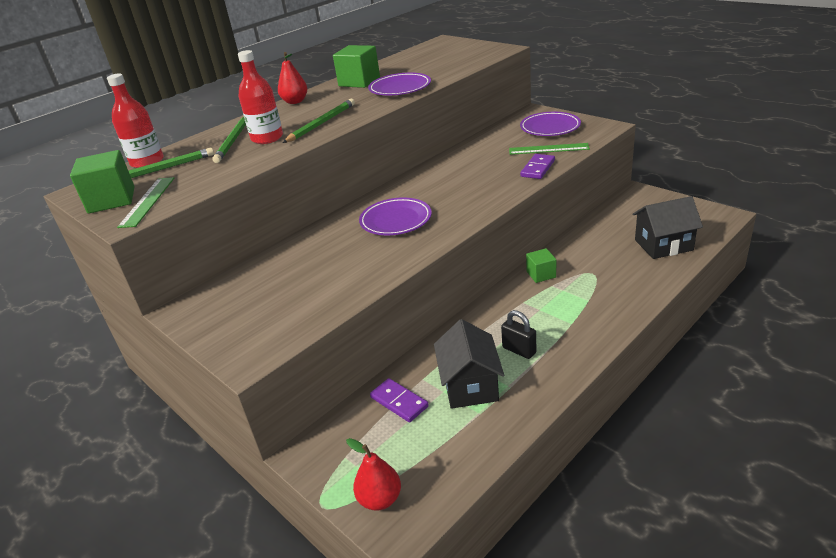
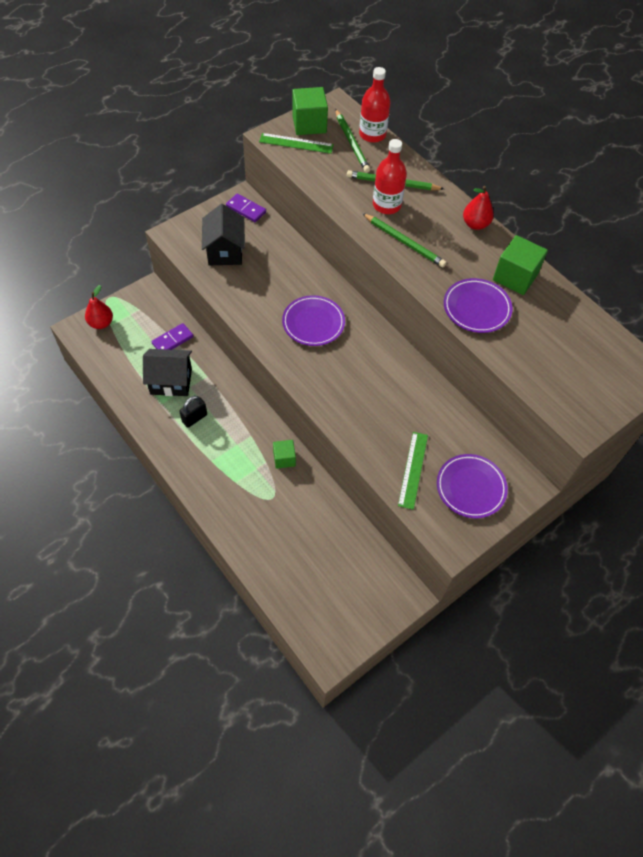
camera: 90 degrees right, 25 degrees up
purple domino [520,154,555,179] -> purple domino moved to [226,193,266,222]
black house [632,196,703,259] -> black house moved to [202,204,245,265]

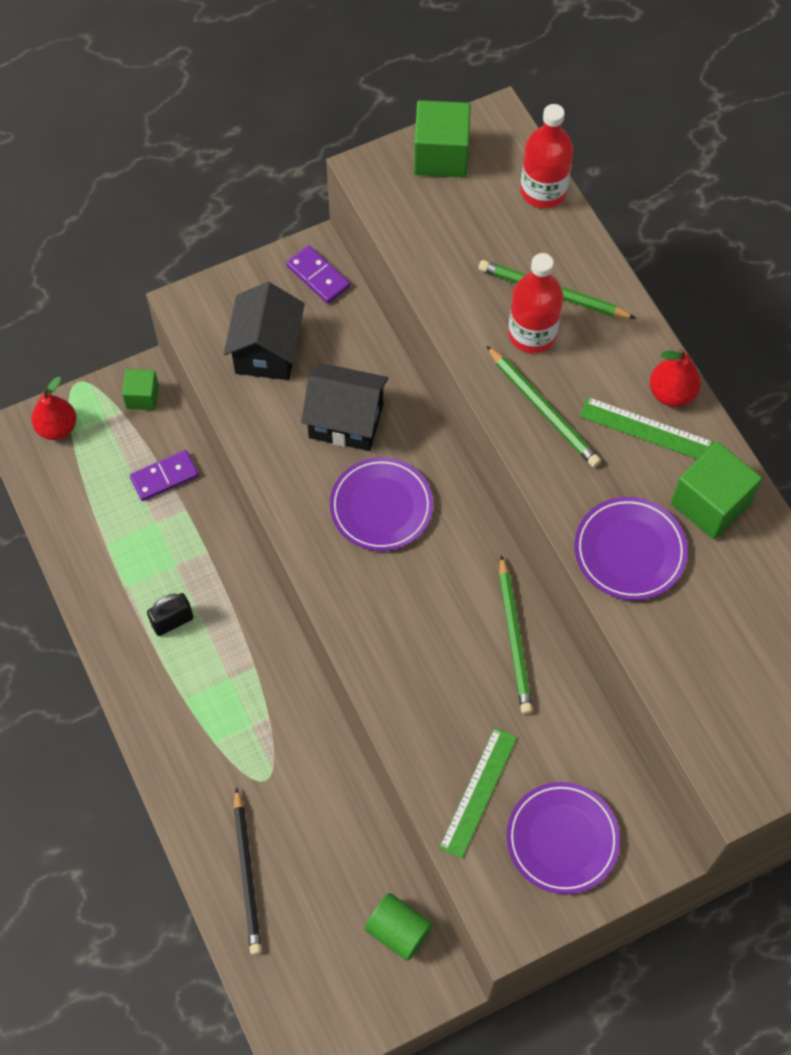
camera: 15 degrees right, 5 degrees up
black house [143,349,192,396] -> black house moved to [301,363,389,451]
green ruler [259,133,334,154] -> green ruler moved to [580,397,714,459]
green cube [273,440,296,469] -> green cube moved to [122,369,159,410]
green pencil [335,109,370,173] -> green pencil moved to [499,555,533,714]
none -> black pencil [233,787,262,955]
none -> green cylinder [365,893,433,961]

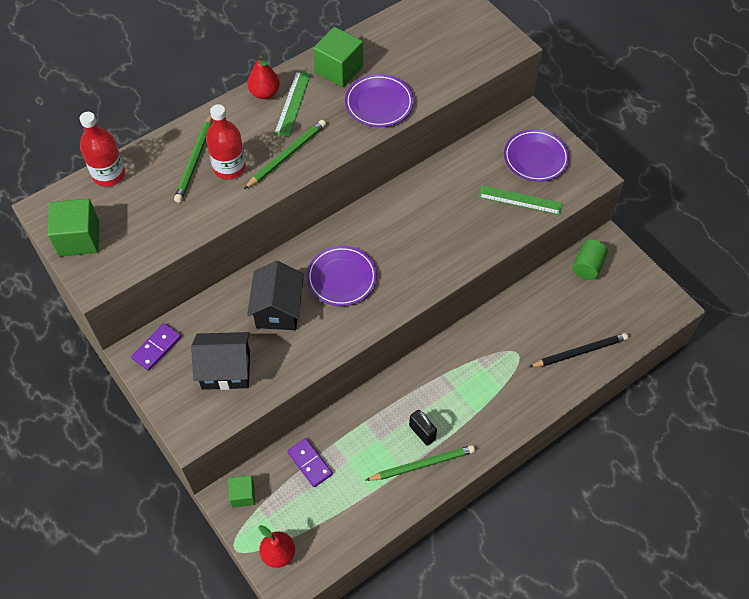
camera: 100 degrees left, 5 degrees down
green pencil [499,555,533,714] -> green pencil moved to [365,445,475,481]

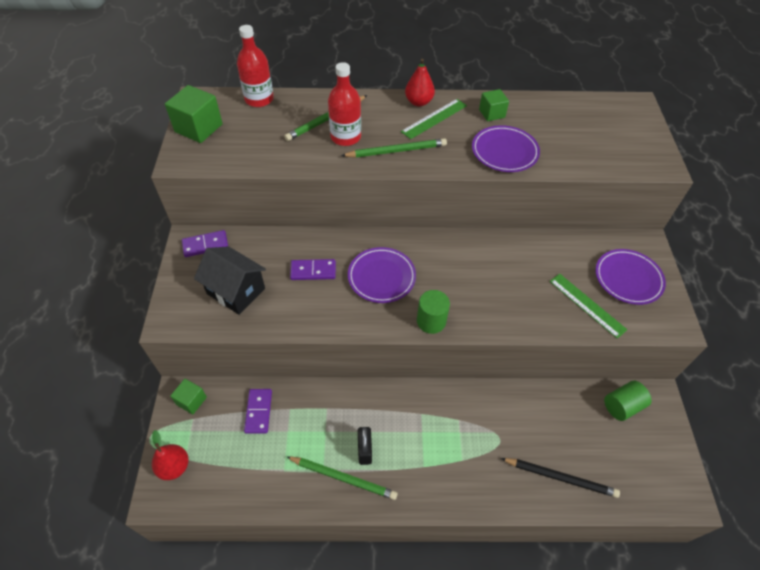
camera: 35 degrees right, 5 degrees down
black house [247,261,304,330] -> purple domino [290,259,336,280]
green cube [313,27,363,87] -> green cube [479,89,509,121], size x0.61
none -> green cylinder [417,290,450,334]

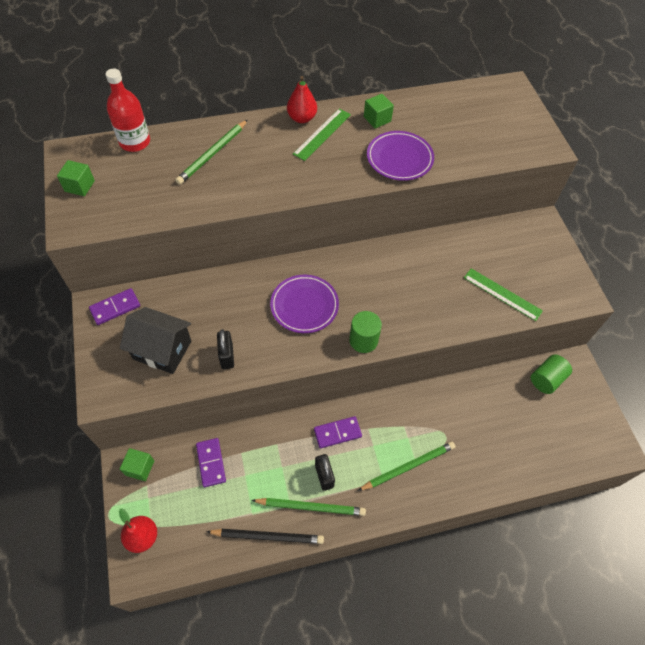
camera: 15 degrees left, 5 degrees up
green cube [165,85,223,143] -> green cube [57,160,95,196], size x0.61
purple domino [290,259,336,280] -> purple domino moved to [314,416,362,448]
red bottle [328,62,361,146] -> none
green pencil [341,138,447,158] -> green pencil moved to [358,442,455,491]
black pencil [501,458,620,498] -> black pencil moved to [206,529,324,544]
purple plate [595,249,666,305] -> none
none -> black padlock [217,329,234,369]

